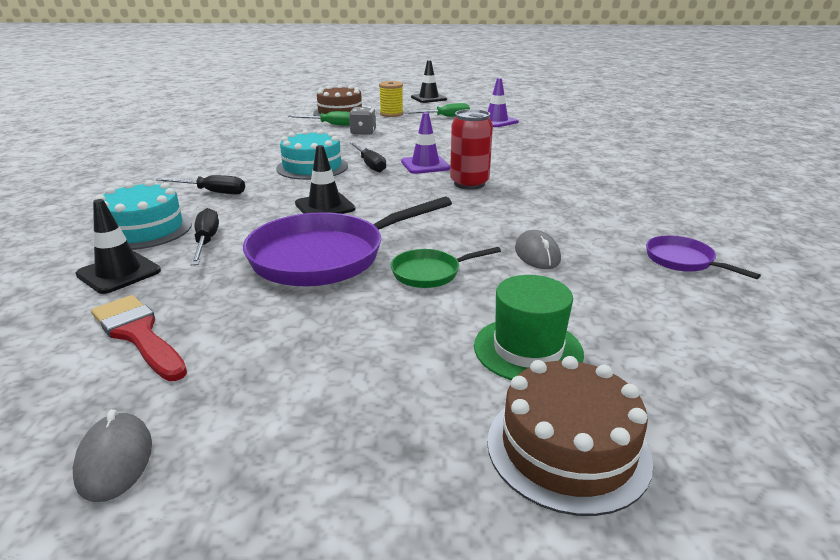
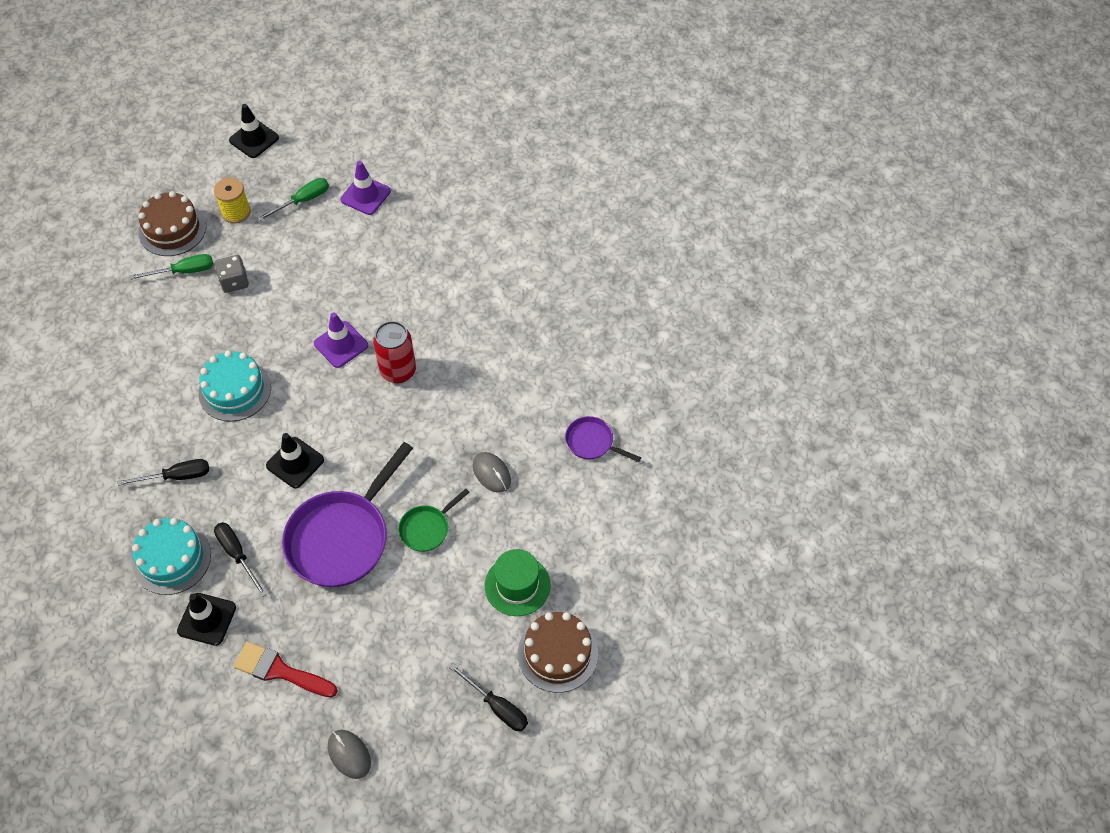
camera: 25 degrees left, 30 degrees up
black screwdriver [350,142,386,172] -> black screwdriver moved to [449,663,528,731]

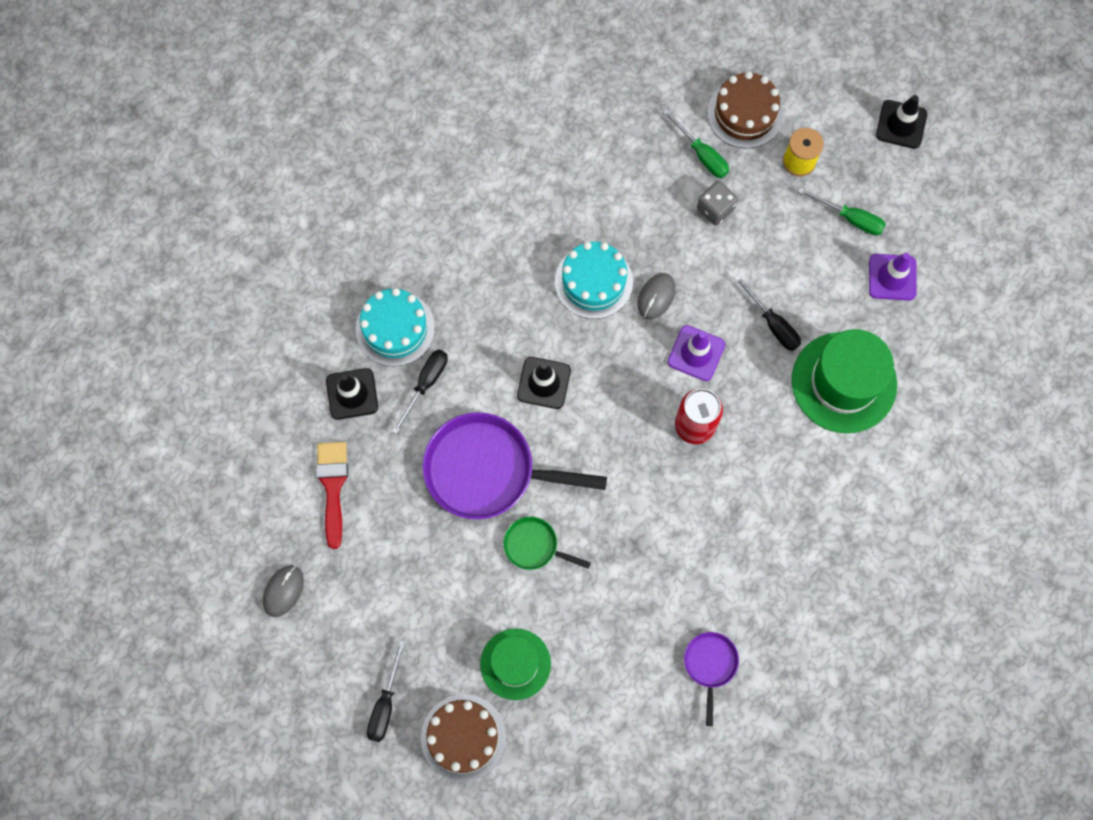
camera: 65 degrees right, 15 degrees up
black screwdriver [117,459,209,486] -> black screwdriver moved to [734,275,801,351]
grey mouse [473,452,511,493] -> grey mouse moved to [637,273,676,319]
none -> green hat [792,329,897,433]

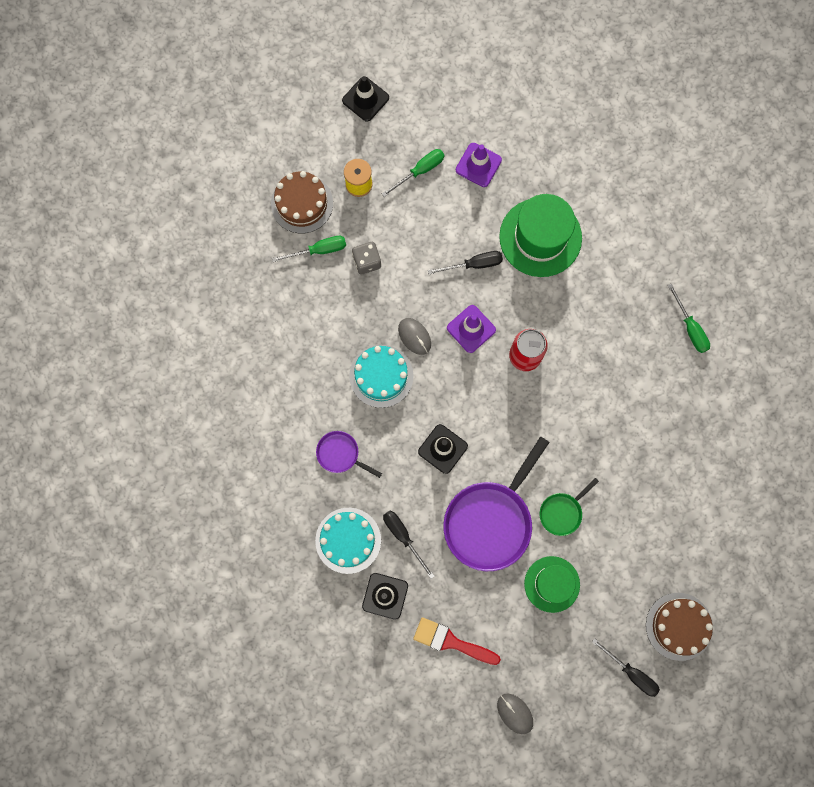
camera: 65 degrees left, 5 degrees up
green hat [480,629,551,700] -> green hat moved to [524,556,580,613]
purple pan [684,632,739,726] -> purple pan moved to [316,431,382,478]
none -> green screwdriver [668,283,710,353]

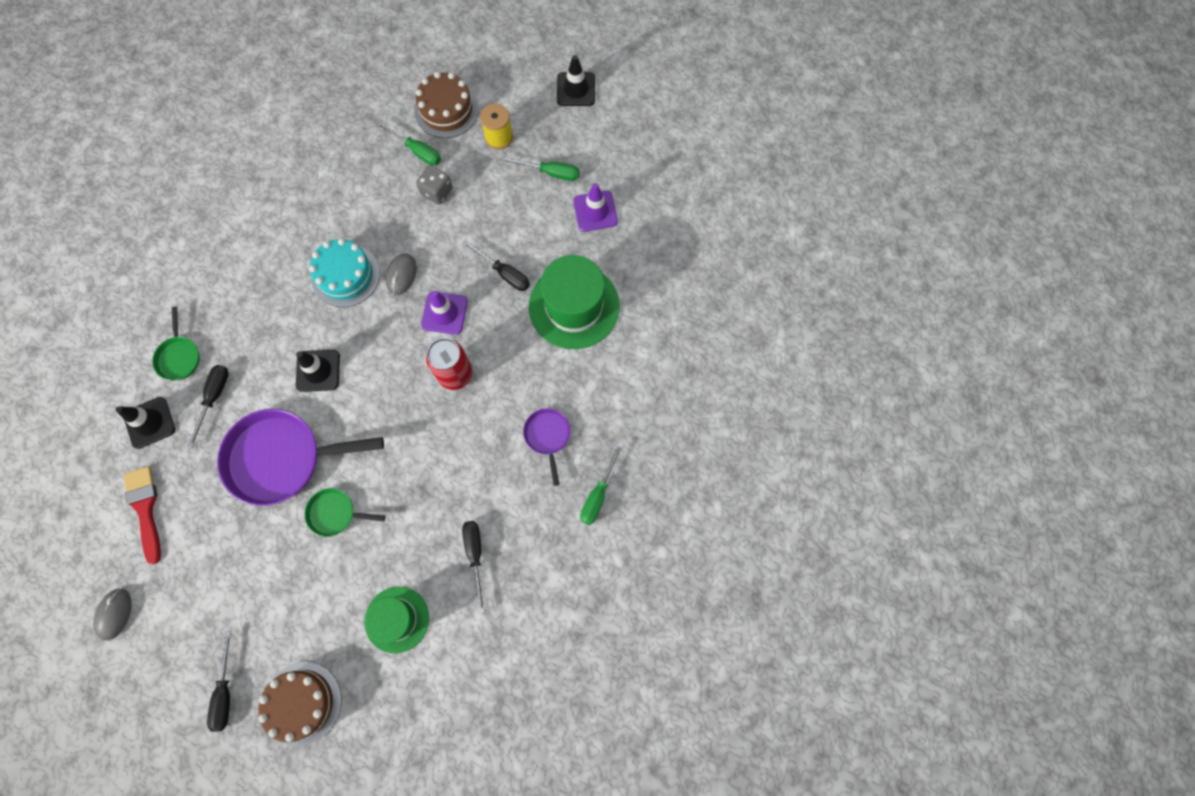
camera: 50 degrees right, 5 degrees down
turquoise cake [315,508,381,574] -> green pan [152,307,200,380]
purple pan [316,431,382,478] -> purple pan moved to [523,408,570,486]
green hat [524,556,580,613] -> green hat moved to [364,587,429,653]
none -> black screwdriver [462,521,485,614]

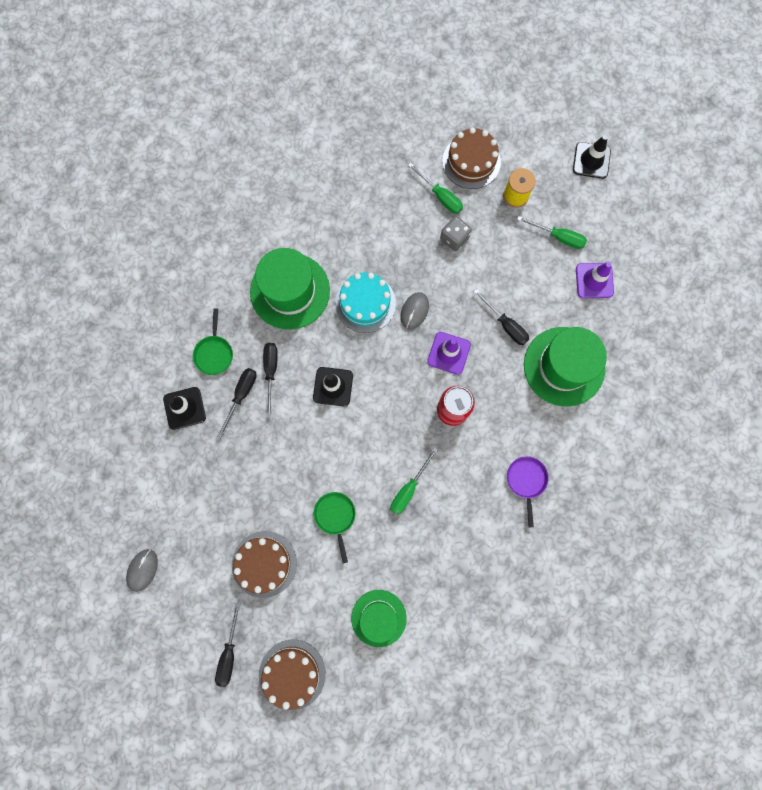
camera: 10 degrees right, 5 degrees up
red brush [123,466,161,564] -> none
purple pan [217,409,384,506] -> none
green pan [305,488,385,537] -> green pan turned 60 degrees clockwise [314,492,356,563]
black screwdriver [462,521,485,614] -> black screwdriver moved to [263,343,278,417]
green screwdriver [580,442,624,525] -> green screwdriver moved to [390,447,438,514]
none -> brown cake [232,531,297,598]
none -> green hat [250,248,330,330]

